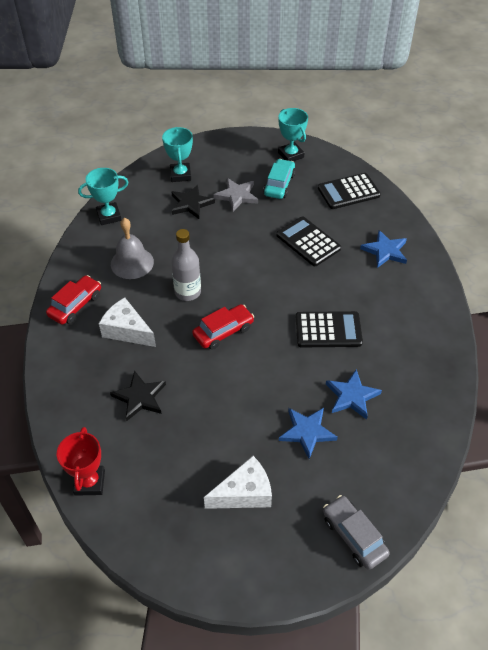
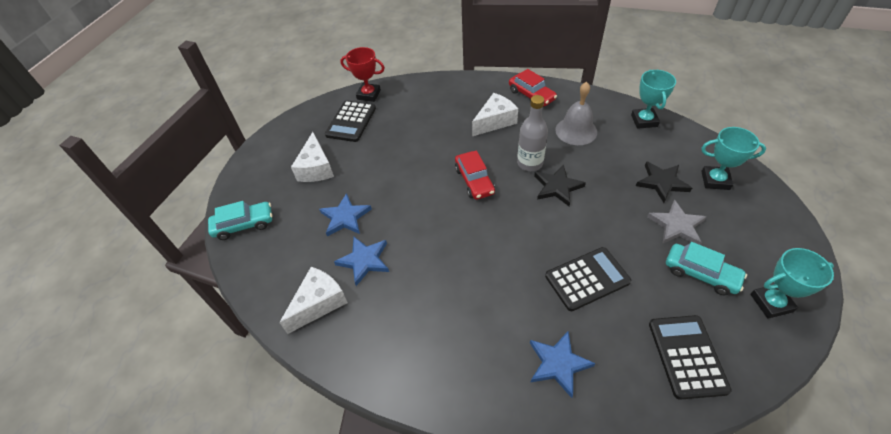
camera: 110 degrees right, 0 degrees up
black star [110,371,166,421] -> black star moved to [534,165,586,206]
black calculator [296,311,363,347] -> black calculator moved to [325,100,376,142]
grey car [323,495,390,570] -> turquoise car [208,201,272,240]
none -> white cheese [279,267,348,334]

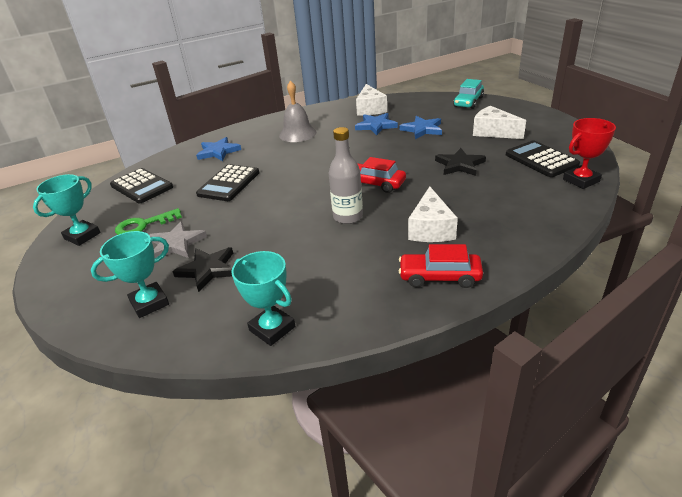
camera: 135 degrees right, 15 degrees down
black star [534,165,586,206] -> black star moved to [435,148,486,176]
grey bell [555,82,597,145] -> grey bell moved to [279,80,316,142]
turquoise car [666,242,747,295] -> green key [115,208,182,235]

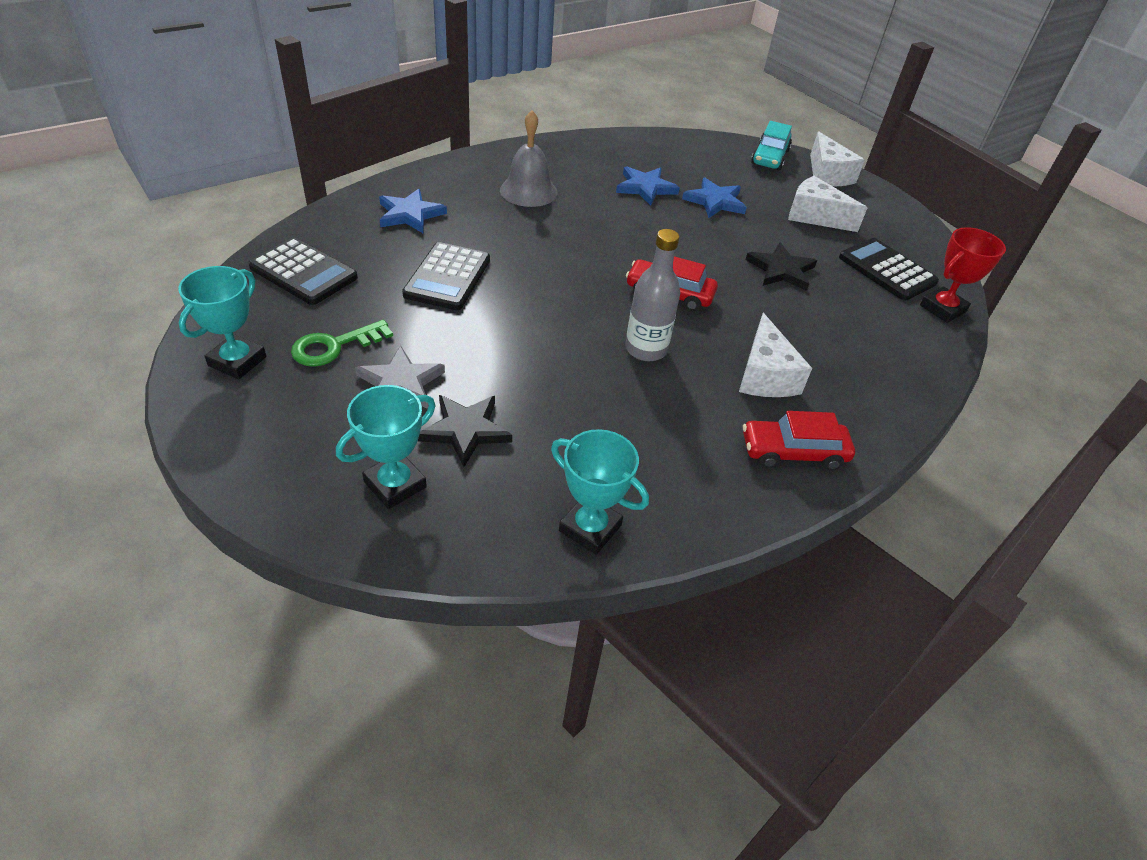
camera: 15 degrees left, 10 degrees up
white cheese [356,84,387,116] -> white cheese moved to [810,131,865,187]

